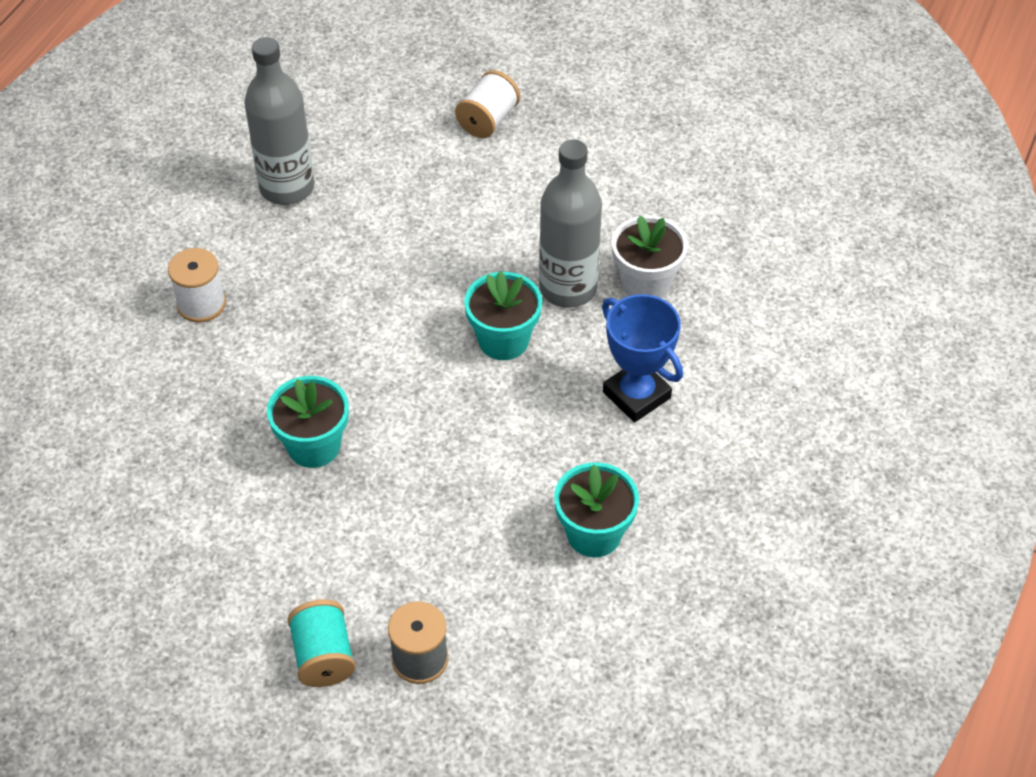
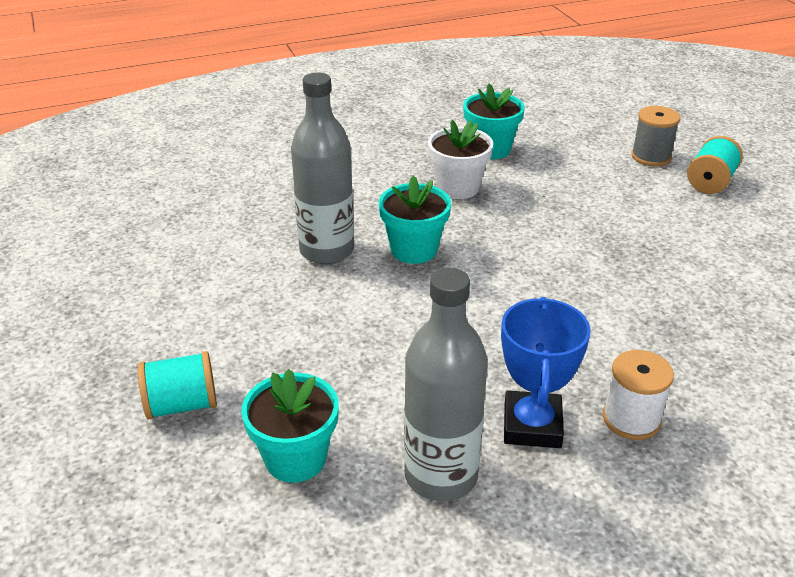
camera: 135 degrees left, 15 degrees down
turquoise flower pot [267,376,349,468] -> turquoise flower pot moved to [241,369,339,483]
white spool [455,70,520,138] -> turquoise spool [138,351,217,419]
blue trophy [602,294,683,422] -> blue trophy moved to [501,297,591,448]
white flower pot [612,215,688,298] -> white flower pot moved to [428,120,493,199]

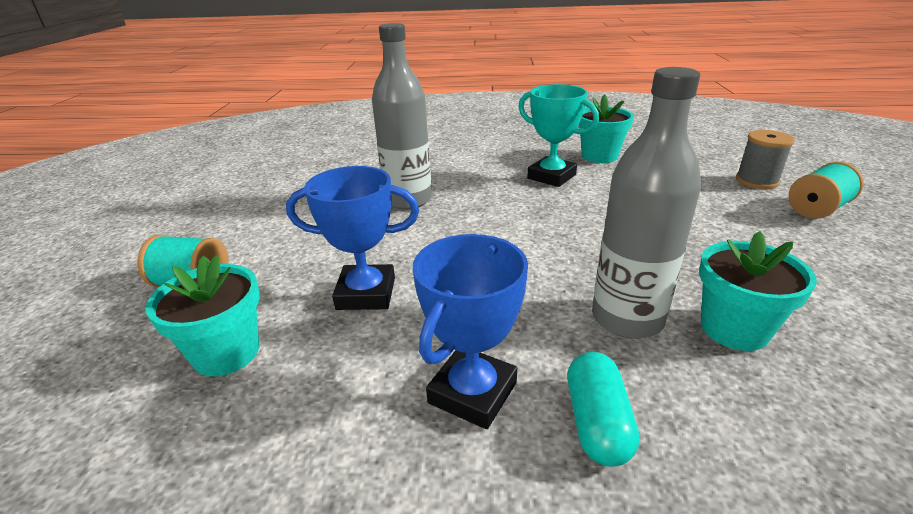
camera: 25 degrees right, 5 degrees down
turquoise flower pot [379,176,451,264] -> turquoise flower pot moved to [699,231,817,351]
grey bottle [404,268,488,501] -> grey bottle moved to [592,67,701,339]
white flower pot [428,120,493,199] -> turquoise trophy [519,84,599,187]
white spool [603,350,674,440] -> turquoise capsule [567,352,639,467]
none -> blue trophy [286,166,419,310]

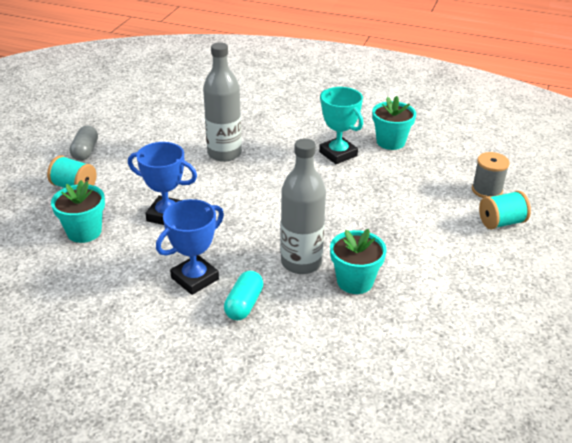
camera: 15 degrees right, 5 degrees up
none -> grey capsule [69,126,98,161]

